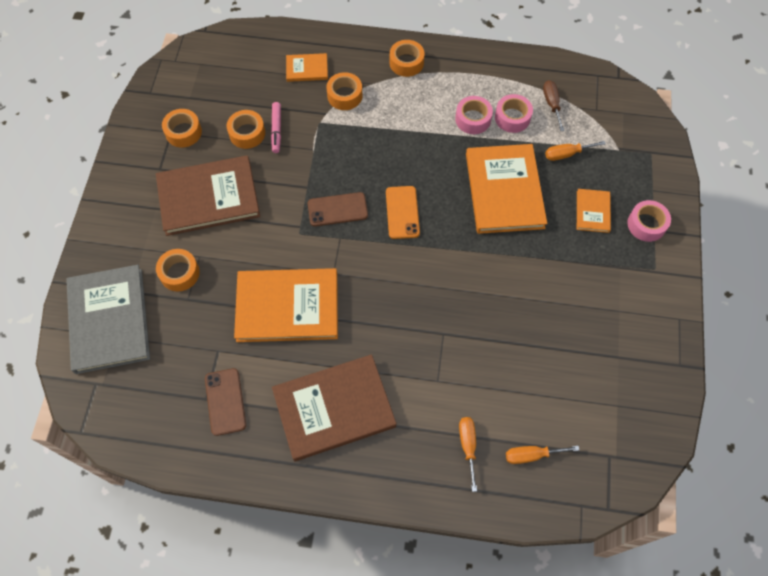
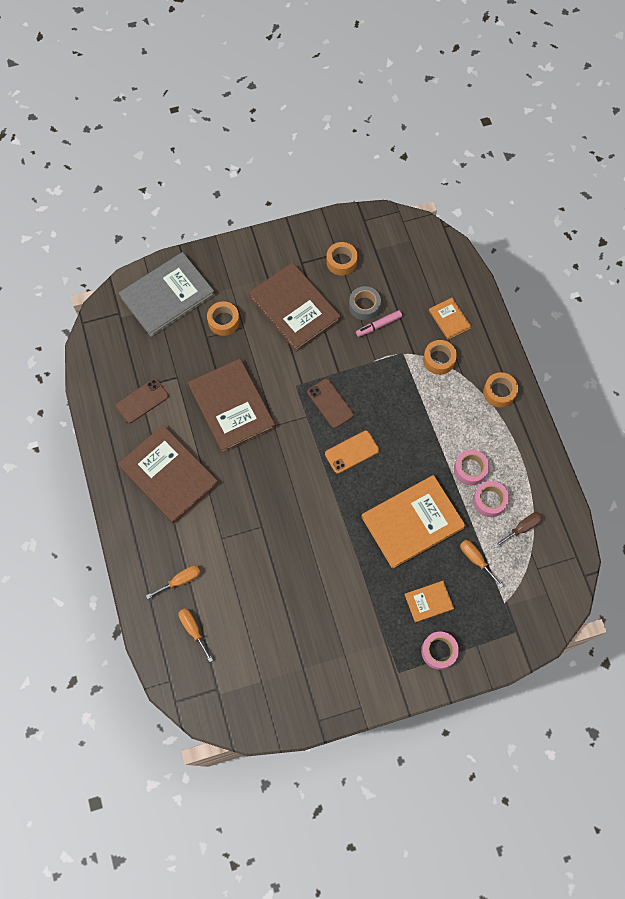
camera: 65 degrees right, 5 degrees up
orange tape [227,110,265,149] -> grey tape [349,286,381,320]
orange book [234,268,338,342] -> brown book [188,359,276,453]

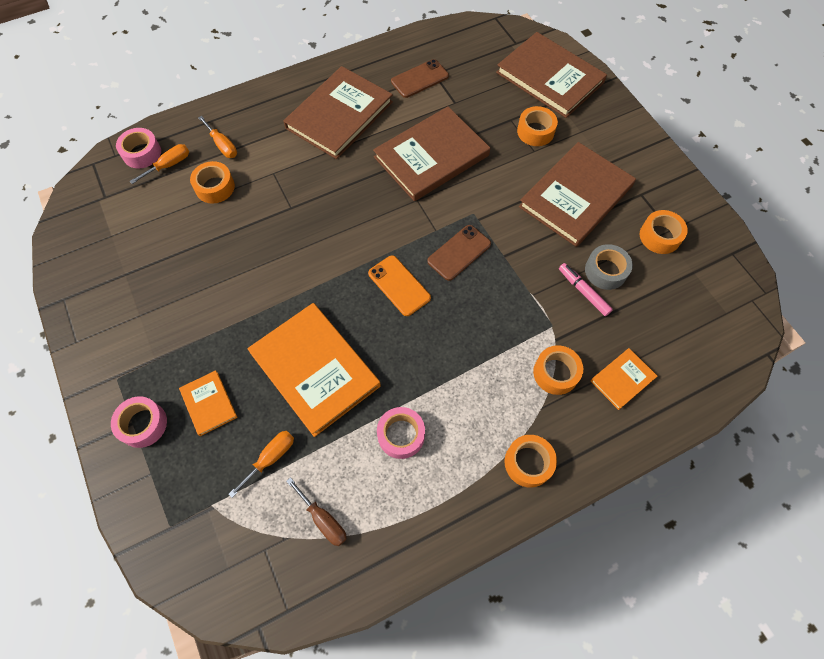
camera: 80 degrees right, 5 degrees down
brown phone [116,378,169,423] -> brown phone turned 75 degrees counterclockwise [391,59,449,98]
grey book [119,252,215,337] -> brown book [496,32,607,118]
pink tape [473,481,509,517] -> pink tape moved to [116,128,161,168]
none -> orange tape [190,161,235,204]

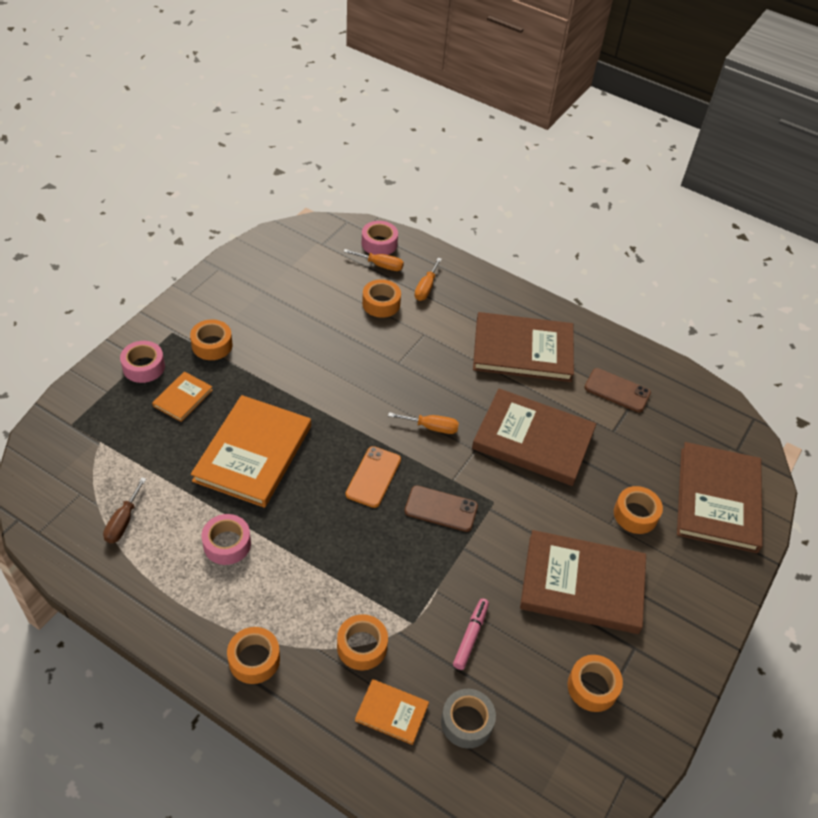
camera: 55 degrees right, 15 degrees down
orange screwdriver [228,431,294,498] -> orange screwdriver moved to [388,412,459,434]
grey tape [585,244,633,290] -> grey tape moved to [441,689,496,749]
none -> orange tape [190,319,233,360]

